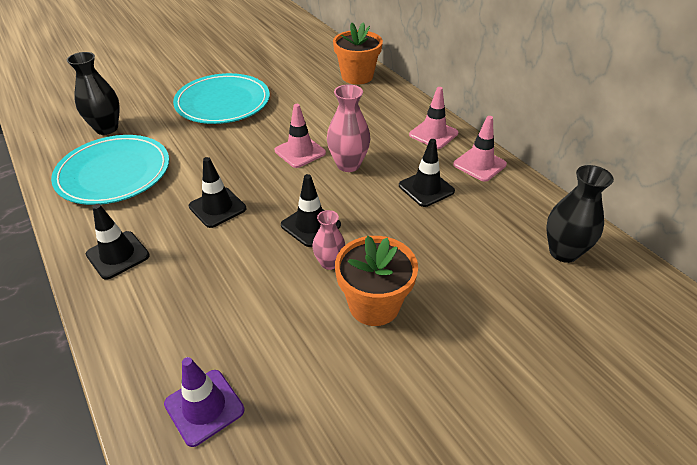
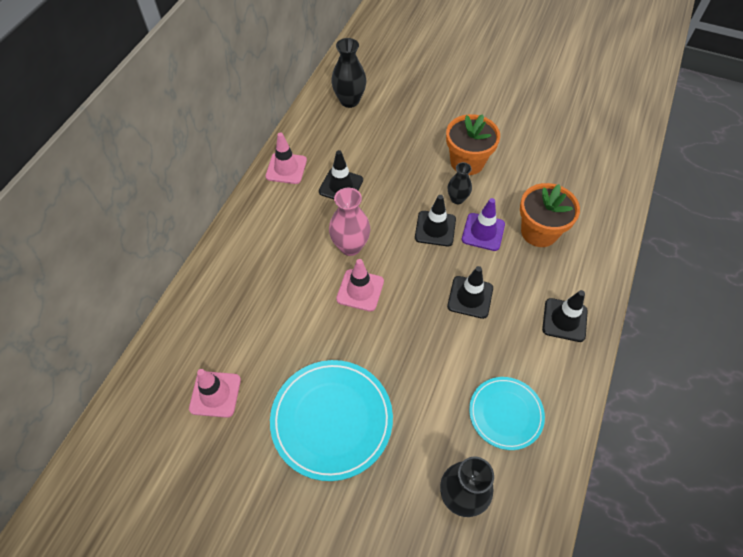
camera: 125 degrees left, 15 degrees up
turquoise plate [51,135,169,205] -> turquoise plate [469,377,545,450], size x0.62
purple traffic cone [164,357,244,447] -> purple traffic cone moved to [462,198,505,251]
pink vase [313,210,345,270] -> black vase [448,162,472,204]
orange flower pot [333,22,383,84] -> orange flower pot moved to [520,183,580,247]
pink traffic cone [409,87,458,149] -> pink traffic cone moved to [189,369,241,418]

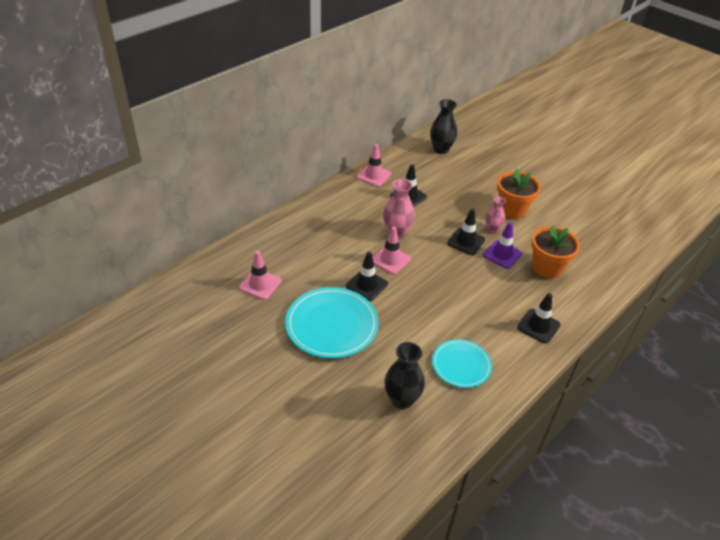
camera: 20 degrees right, 15 degrees down
black traffic cone [447,266,493,319] -> black traffic cone moved to [346,252,388,301]
black vase [448,162,472,204] -> pink vase [485,196,506,233]

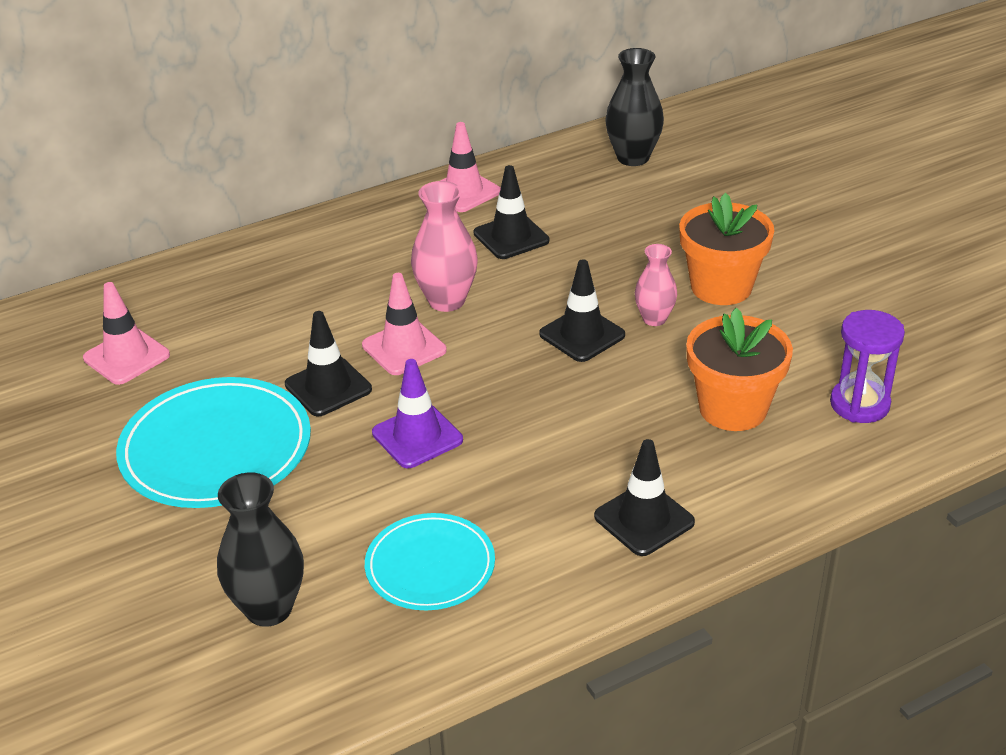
camera: 20 degrees right, 5 degrees down
purple traffic cone [483,222,522,269] -> purple traffic cone moved to [372,359,463,468]
none -> purple hourglass [830,310,905,423]

